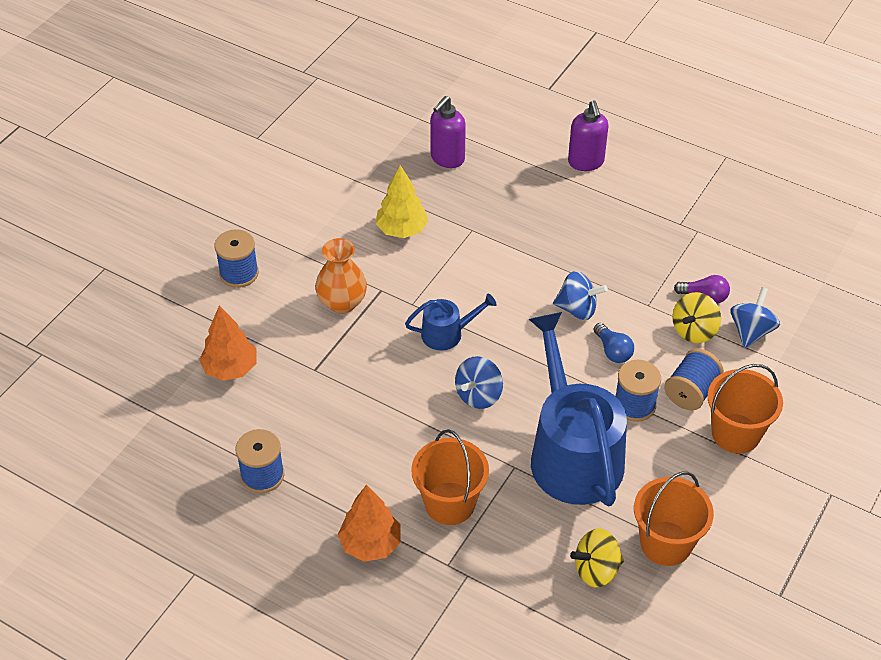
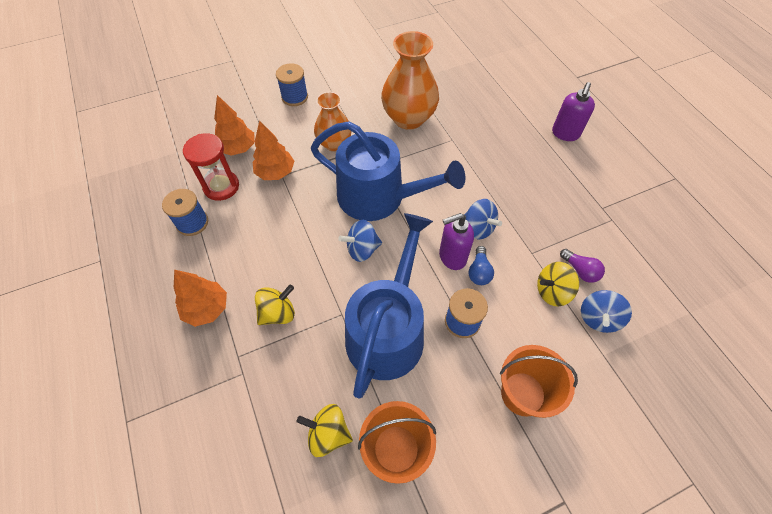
camera: 35 degrees right, 10 degrees up
yellow tree [376,165,429,238] -> orange vase [381,31,439,130]
blue watering can [405,293,496,351] -> blue watering can [311,121,465,221], size x2.17
orange bucket [411,429,489,525] -> yellow spinning top [255,285,295,325]
purple soap dispenser [430,96,466,168] -> purple soap dispenser moved to [439,213,474,270]
blue spool [664,348,724,410] -> none
blue spinning top [730,287,780,348] -> blue spinning top turned 150 degrees clockwise [581,290,632,333]
none -> red hourglass [183,133,239,201]
none -> orange tree [253,120,294,180]

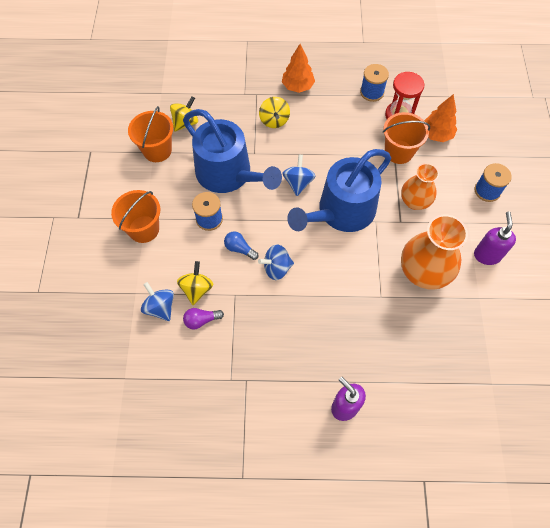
camera: 115 degrees right, 5 degrees up
orange tree [253,120,294,180] -> orange bucket [383,112,430,164]
purple soap dispenser [439,213,474,270] -> purple soap dispenser moved to [474,211,516,265]

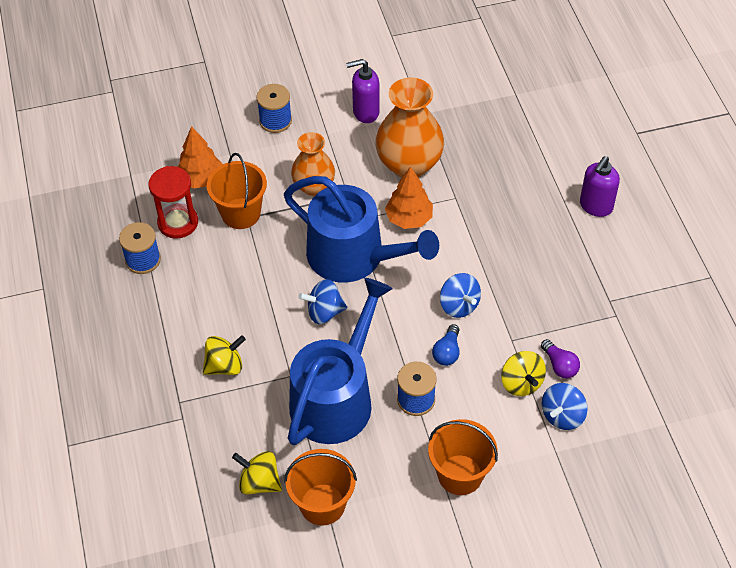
camera: 105 degrees left, 10 degrees down
yellow spinning top [177,261,214,305] -> yellow spinning top turned 105 degrees counterclockwise [501,351,546,396]
orange tree [282,44,315,93] -> orange tree moved to [385,166,433,229]

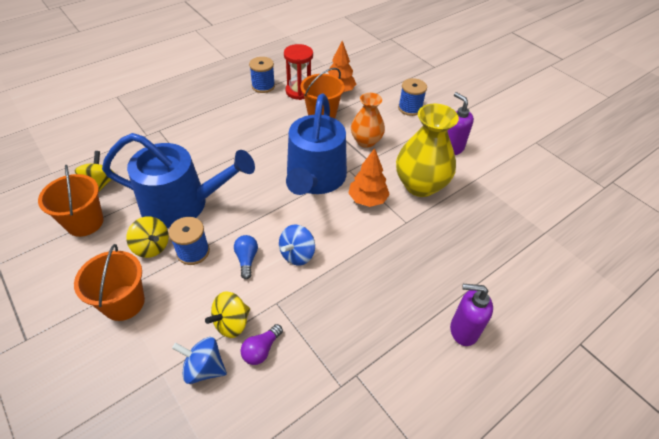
camera: 65 degrees right, 5 degrees down
yellow spinning top [202,335,246,375] -> yellow spinning top moved to [126,216,169,258]
blue spinning top [299,279,347,324] -> none
orange vase [375,78,444,178] -> yellow vase [396,104,459,197]
blue light bulb [432,324,460,366] -> blue light bulb turned 90 degrees clockwise [234,235,258,279]

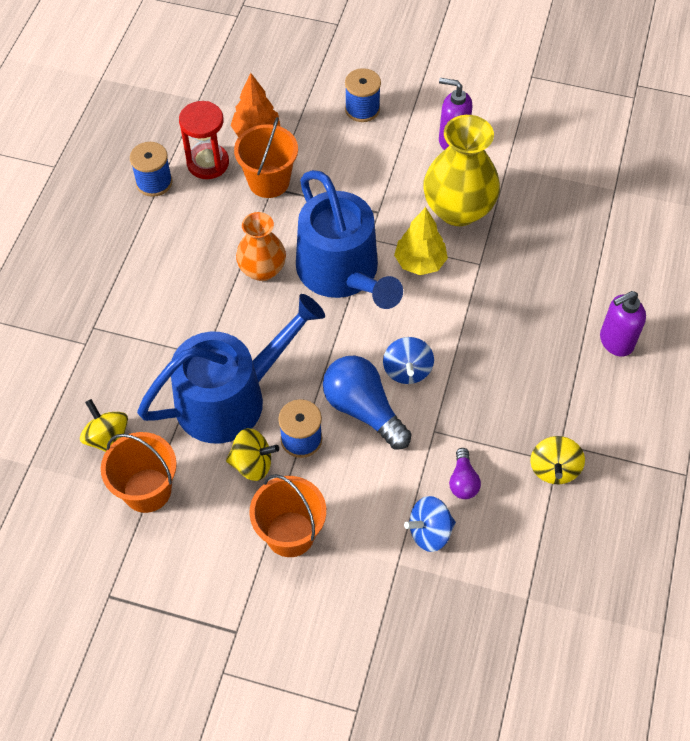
camera: 35 degrees left, 10 degrees up
yellow spinning top [205,291,250,338] -> yellow spinning top moved to [530,436,585,484]
blue light bulb [234,235,258,279] -> blue light bulb [323,356,412,450], size x1.93
orange tree [349,148,390,207] -> yellow tree [394,207,448,275]
orange vase [351,93,385,148] -> orange vase moved to [236,212,286,281]

